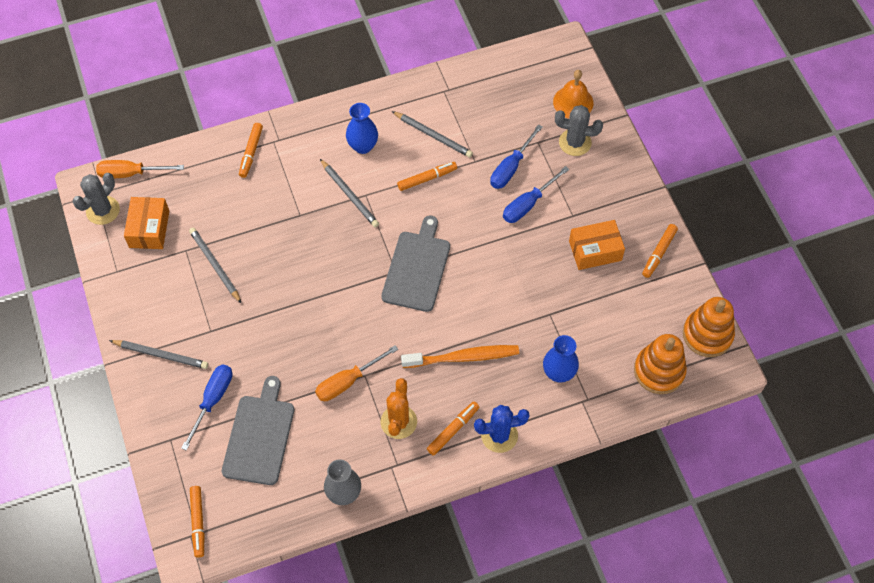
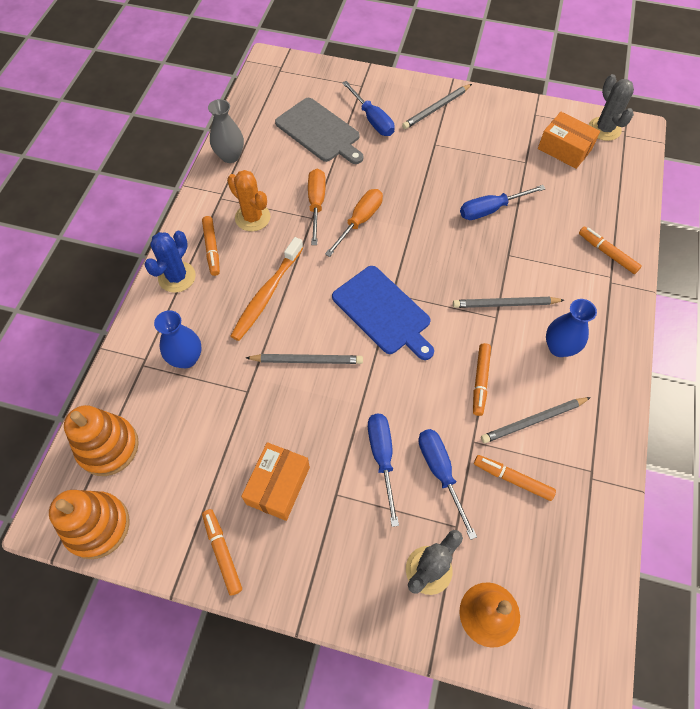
camera: 125 degrees right, 0 degrees up
orange screwdriver [96,160,184,178] -> orange screwdriver moved to [325,189,383,257]
grey pencil [189,227,241,303] -> grey pencil moved to [246,354,363,364]
orange marker [190,486,204,558] -> orange marker moved to [474,455,556,501]
grey cutting board [381,216,450,312] -> blue cutting board [332,266,434,360]
none -> blue screwdriver [460,185,546,220]

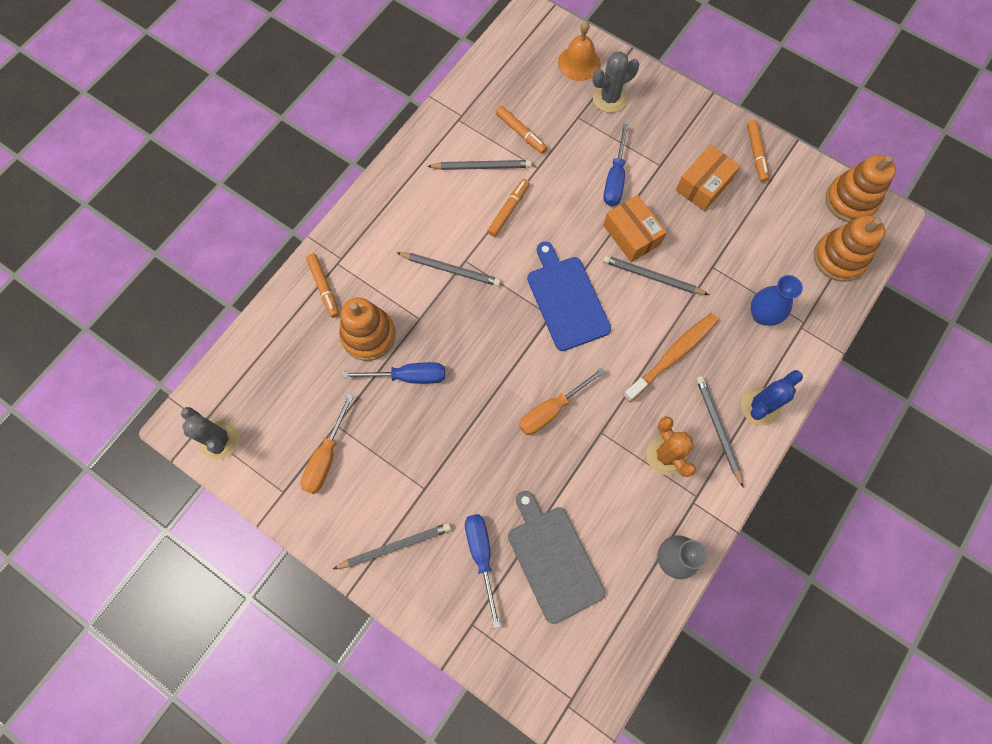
camera: 160 degrees left, 10 degrees up
orange marker [202,216,220,276] -> grey pencil [696,376,744,488]
orange screwdriver [308,169,326,245] -> orange screwdriver moved to [300,394,354,494]
blue screwdriver [418,429,477,540] -> none
orange box [538,112,600,169] -> orange box moved to [603,195,667,262]
blue vase [546,299,597,357] -> none
grey cactus [589,74,634,141] -> grey cactus turned 45 degrees counterclockwise [181,407,239,460]
none -> orange stacking toy [339,297,396,361]

